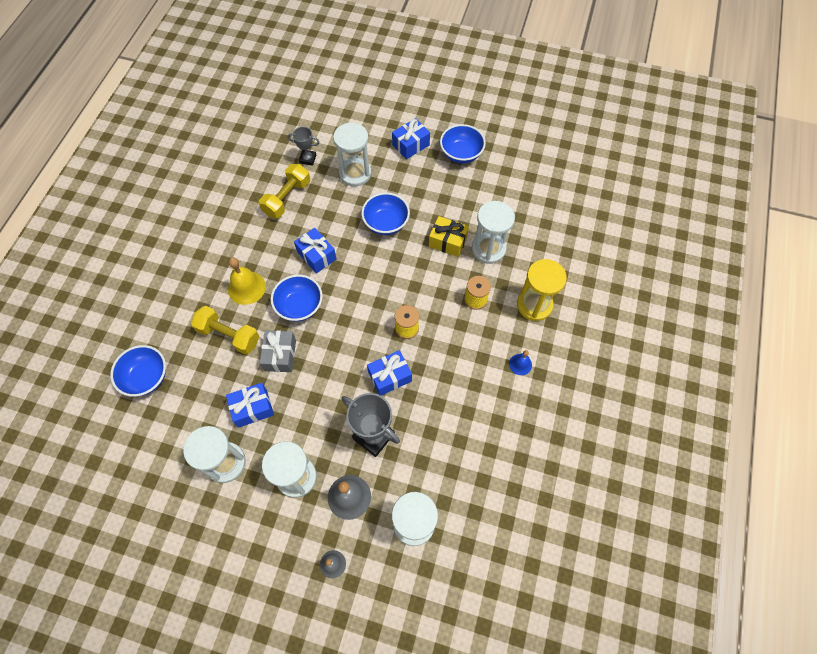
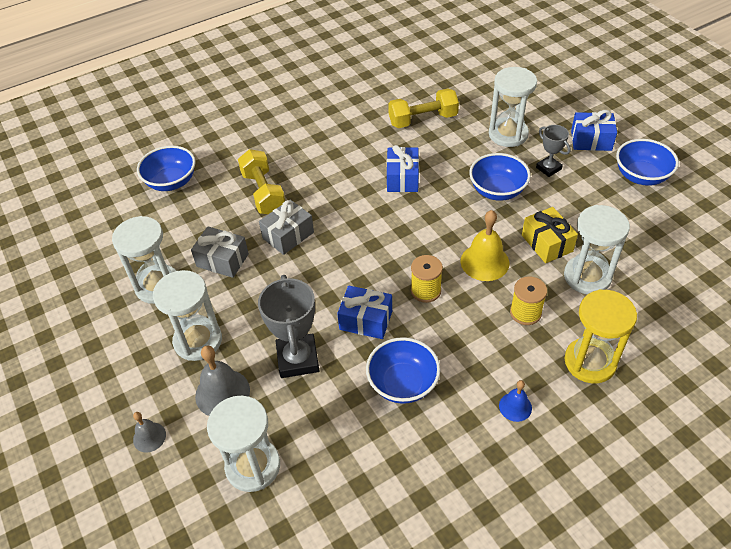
camera: 45 degrees right, 15 degrees down
blue gift [226,383,274,427] -> grey gift [191,226,249,278]
yellow bell [228,257,266,305] -> yellow bell moved to [461,210,509,281]
blue bowl [271,275,323,321] -> blue bowl moved to [366,337,441,404]
grey trophy [288,127,320,166] -> grey trophy moved to [536,125,571,177]

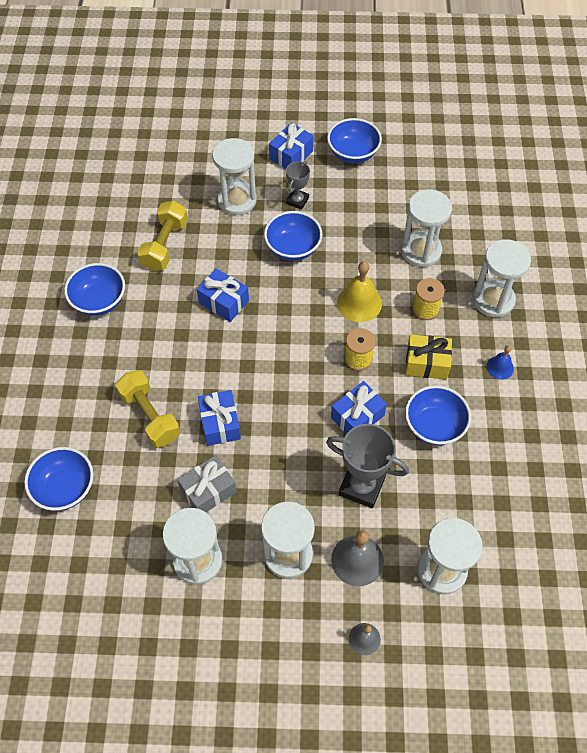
camera: 60 degrees left, 10 degrees up
yellow dumbbell [238,149,285,214] -> yellow dumbbell turned 45 degrees clockwise [115,370,180,448]
grey gift [259,200,314,255] -> blue gift [198,390,241,446]
yellow gift [522,207,578,263] -> yellow gift moved to [405,334,452,380]
grey trophy [536,125,571,177] -> grey trophy turned 60 degrees counterclockwise [286,161,310,210]
yellow hourglass [565,289,637,384] -> white hourglass [473,239,531,318]
none -> blue bowl [64,263,125,316]

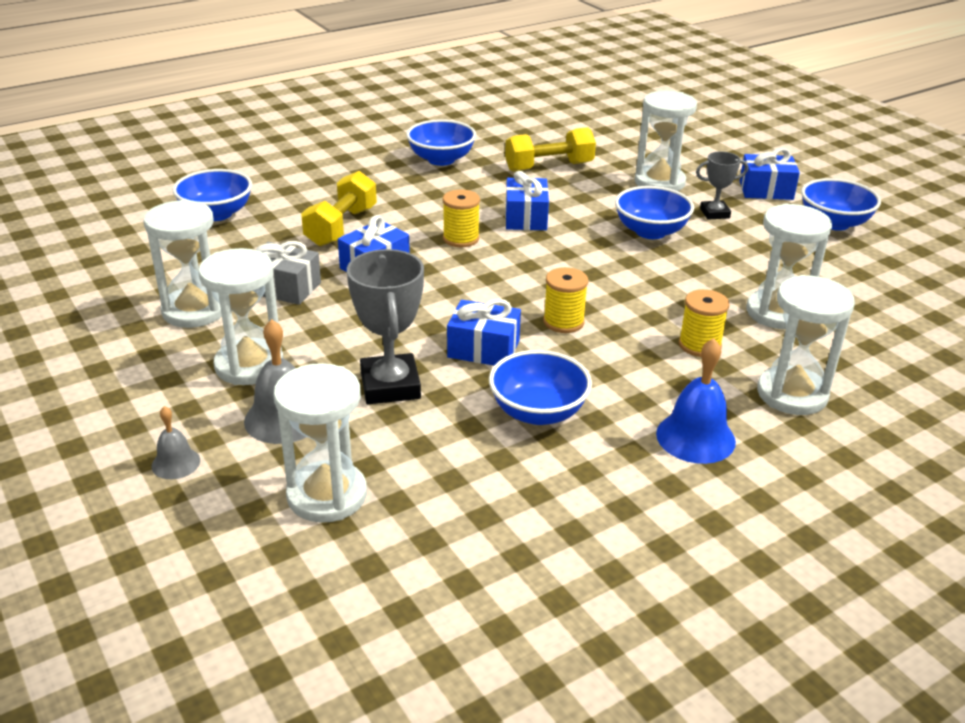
camera: 55 degrees right, 25 degrees down
yellow bell [337,261,382,322] -> none
yellow gift [405,334,452,380] -> none
blue bell [487,346,514,380] -> blue bell [656,338,736,464], size x1.73
none -> yellow spool [443,189,480,247]

